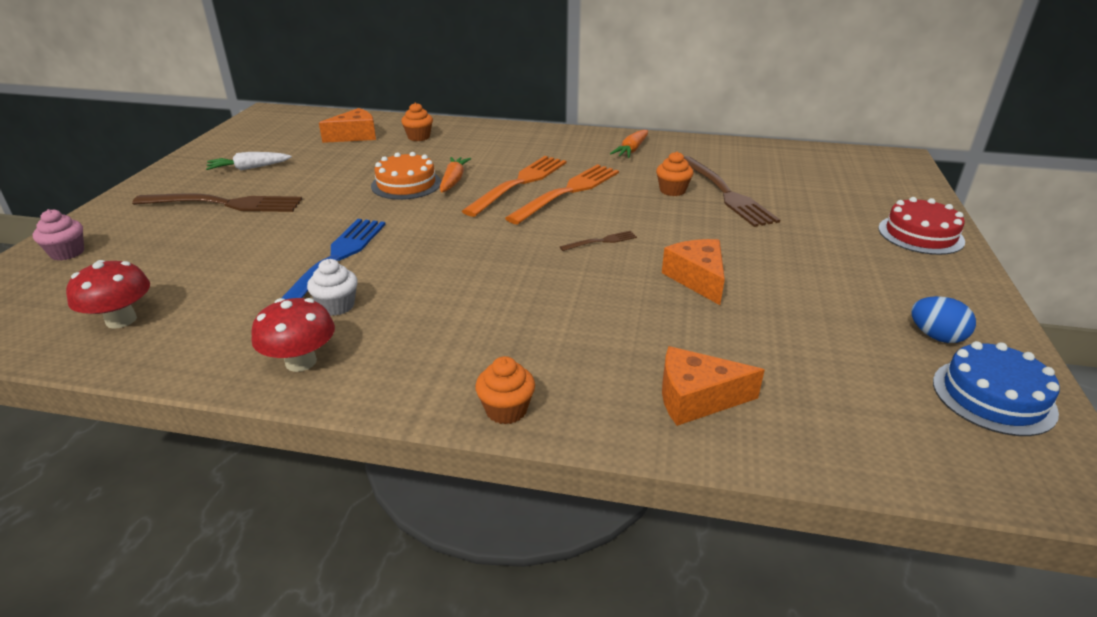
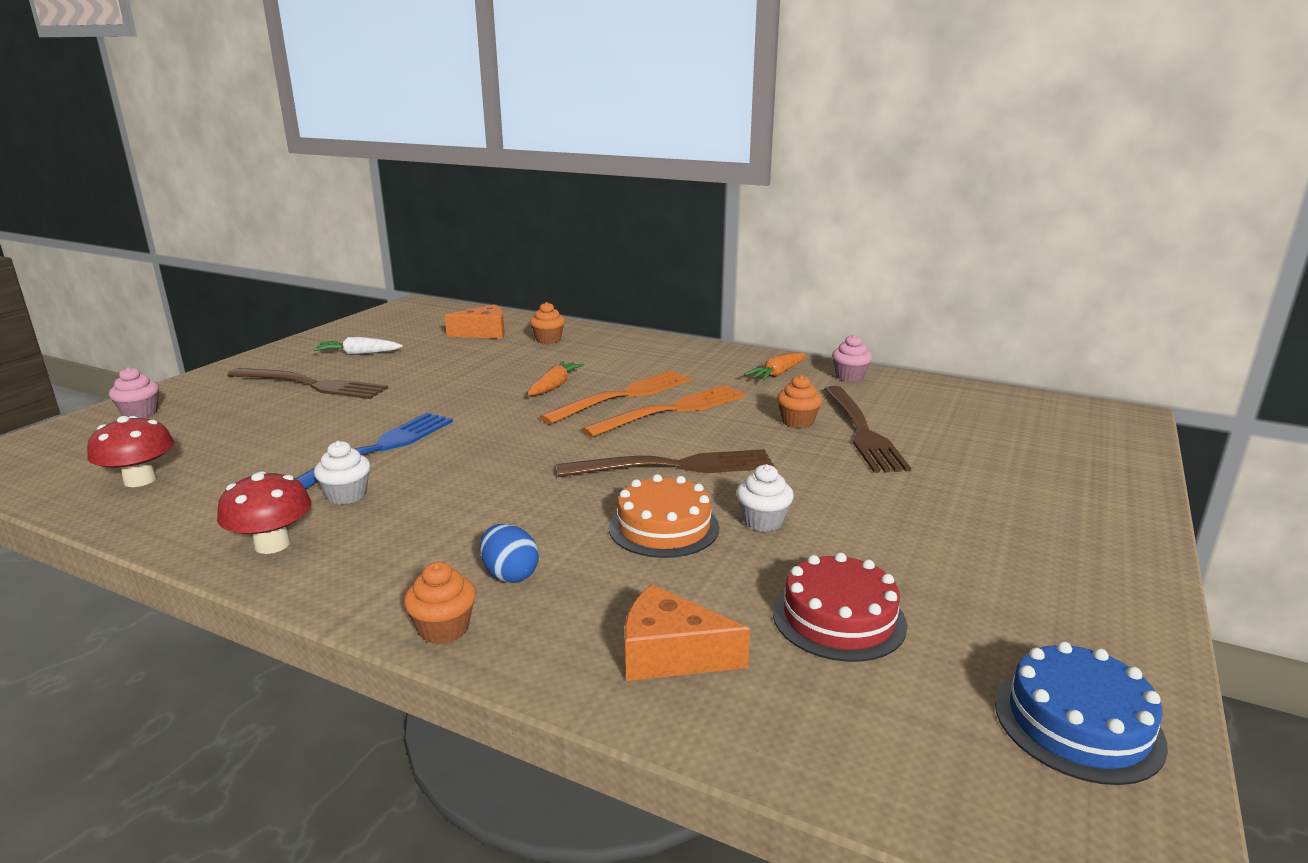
camera: 15 degrees right, 10 degrees down
orange cake [371,152,441,200] -> orange cake moved to [609,474,719,558]
brown fork [560,231,637,251] -> brown fork [556,449,774,477], size x2.22
orange cheese [662,239,725,305] -> white cupcake [736,464,794,532]
red cake [878,197,965,255] -> red cake moved to [773,553,907,662]
blue egg [911,296,976,343] -> blue egg moved to [480,524,539,583]
none -> pink cupcake [832,335,872,382]

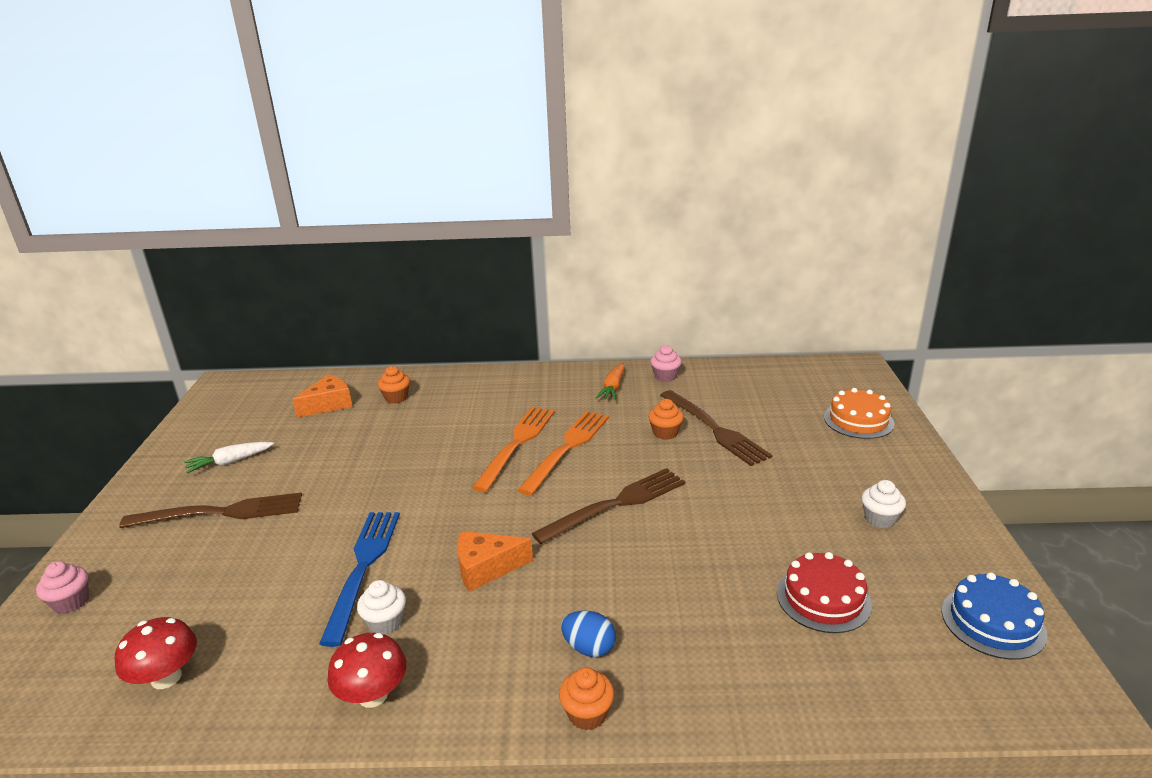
camera: 25 degrees left, 5 degrees up
orange carrot [528,361,584,396] -> none
orange cake [609,474,719,558] -> orange cake moved to [824,388,895,439]
orange cheese [624,584,750,681] -> orange cheese moved to [457,531,533,592]
white cupcake [736,464,794,532] -> white cupcake moved to [861,480,906,528]

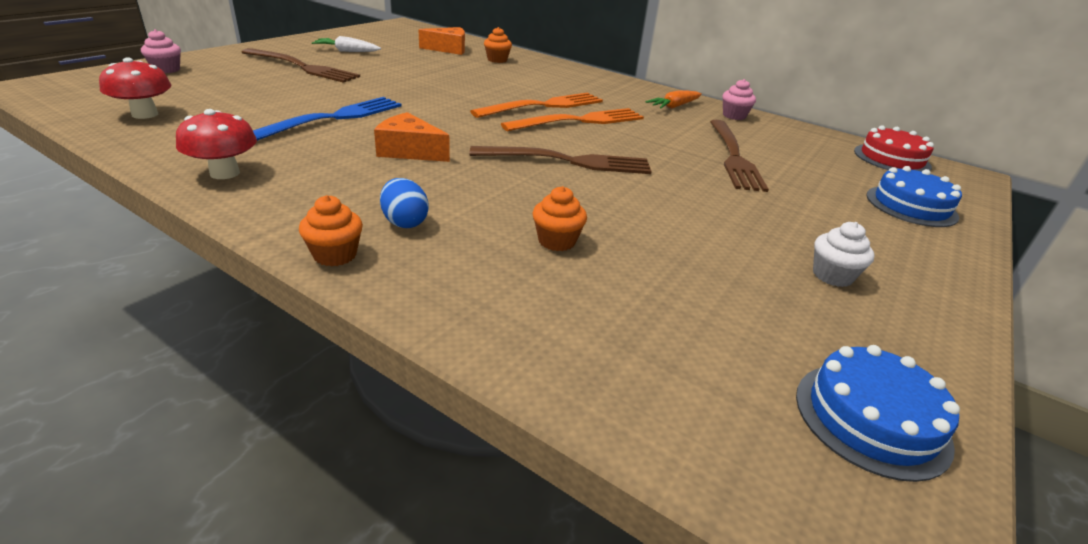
camera: 30 degrees right, 5 degrees up
white cupcake [357,580,406,635] -> none
orange cupcake [648,399,684,440] -> orange cupcake moved to [533,186,587,251]
red cake [777,552,872,633] -> red cake moved to [854,125,934,172]
orange cake [824,388,895,439] -> blue cake [867,166,962,227]

